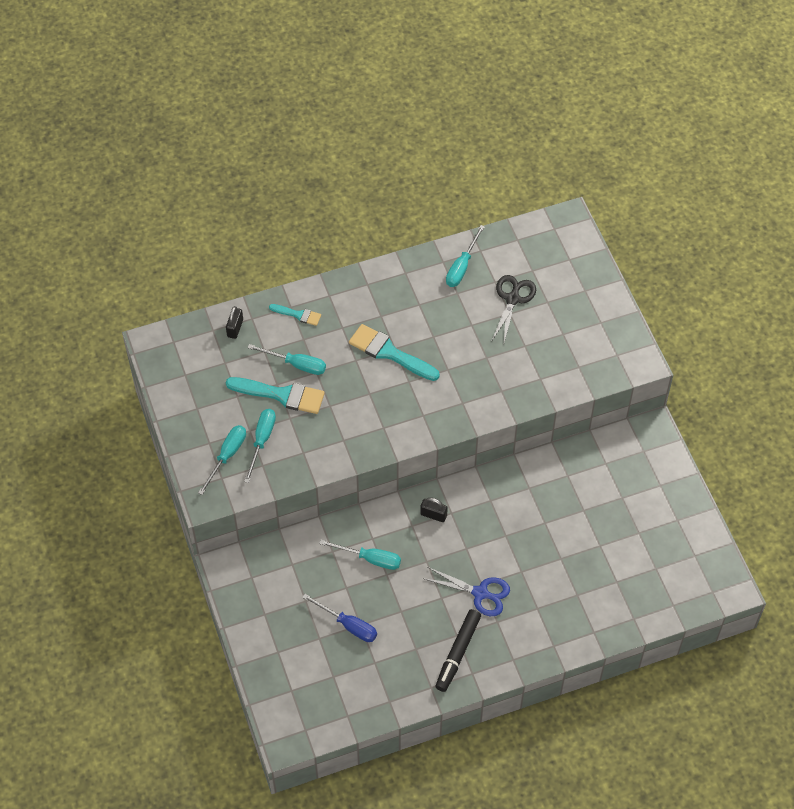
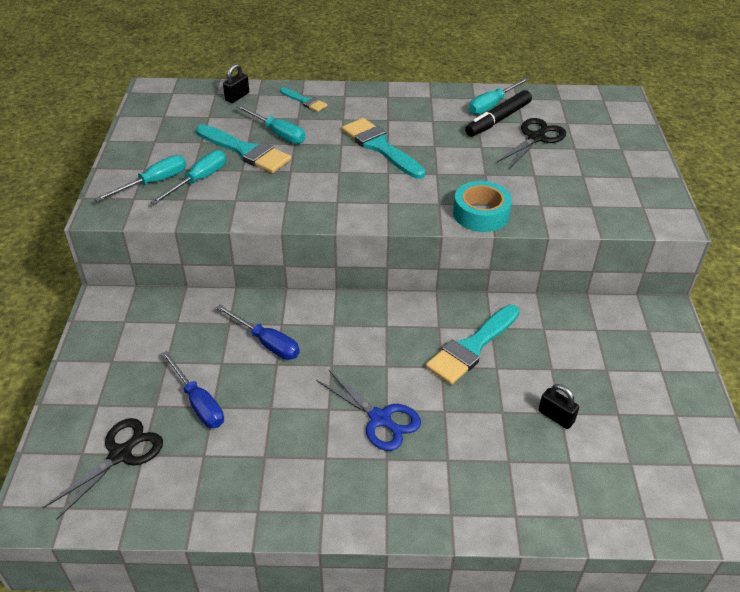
camera: 20 degrees right, 15 degrees down
turquoise screwdriver [319,540,401,570] -> blue screwdriver [216,305,300,360]
black padlock [420,498,448,522] -> black padlock moved to [538,384,579,429]
black marker [435,609,481,692] -> black marker moved to [465,90,532,137]
none -> black scissors [43,418,163,520]
none -> turquoise brush [426,305,520,385]
none -> turquoise tape [453,181,512,232]

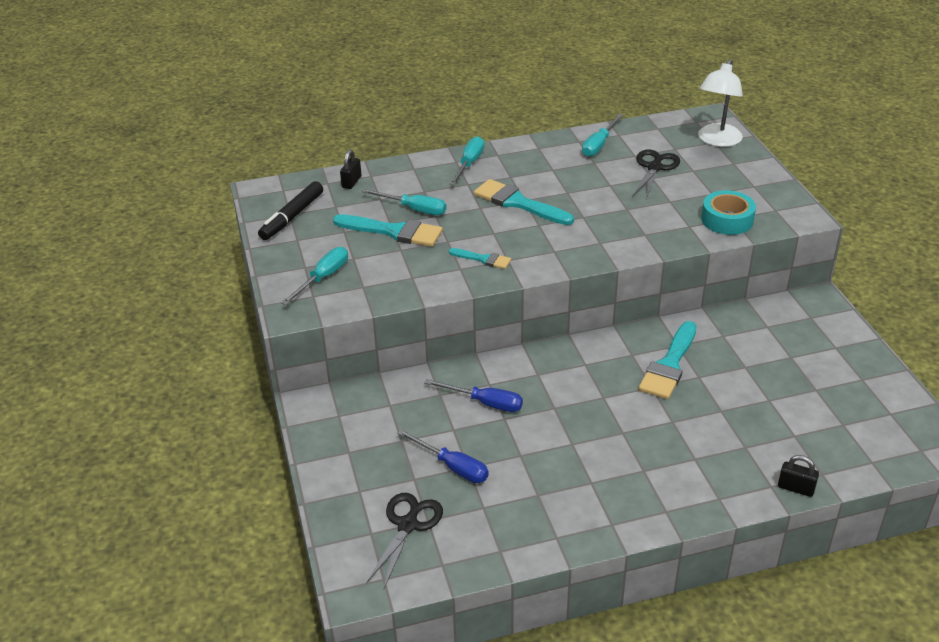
camera: 15 degrees left, 5 degrees down
turquoise screwdriver [150,150,226,205] -> turquoise screwdriver moved to [449,136,484,185]
turquoise brush [280,88,328,112] -> turquoise brush moved to [449,248,511,269]
blue scissors [316,369,421,451] -> none
turquoise tape [453,181,512,232] -> turquoise tape moved to [701,190,756,235]
black marker [465,90,532,137] -> black marker moved to [258,181,323,240]
black padlock [538,384,579,429] -> black padlock moved to [778,455,819,497]
none -> white lamp [698,59,743,147]

